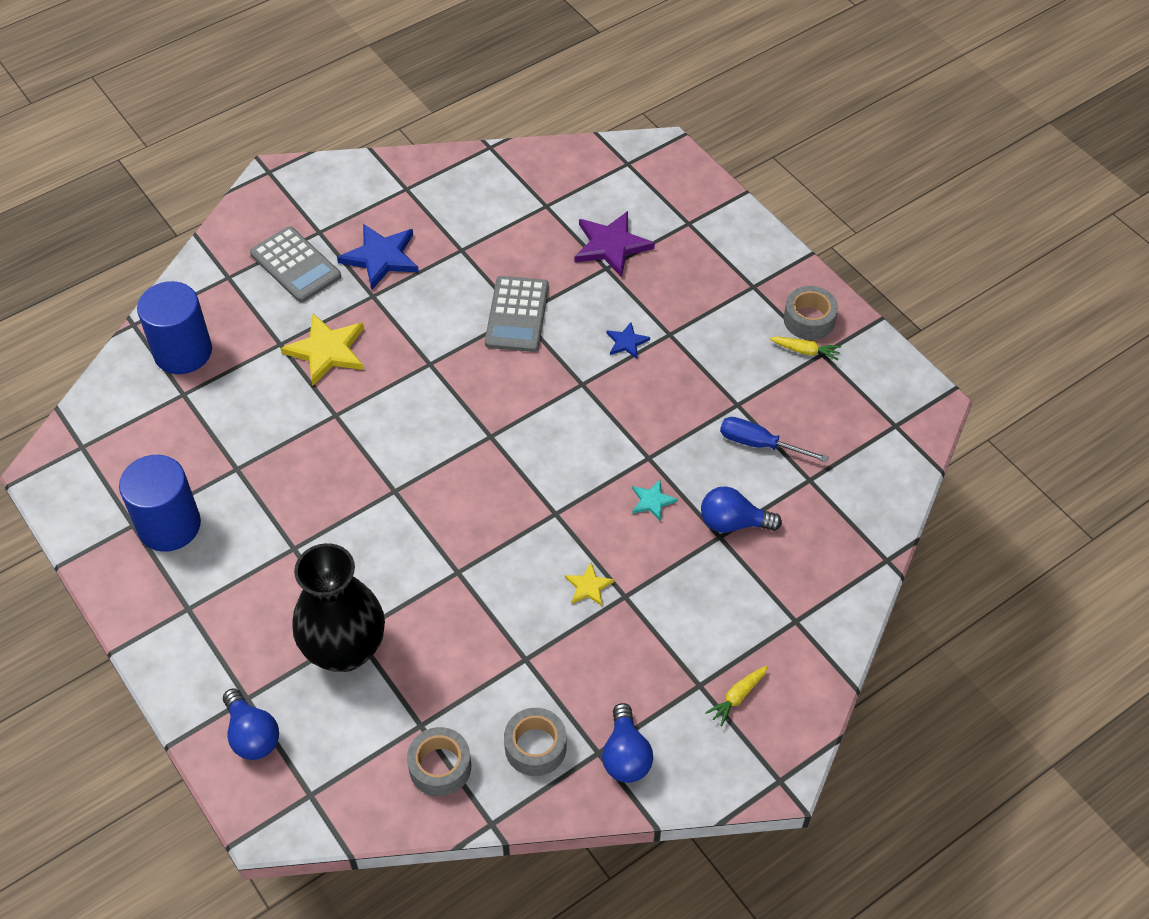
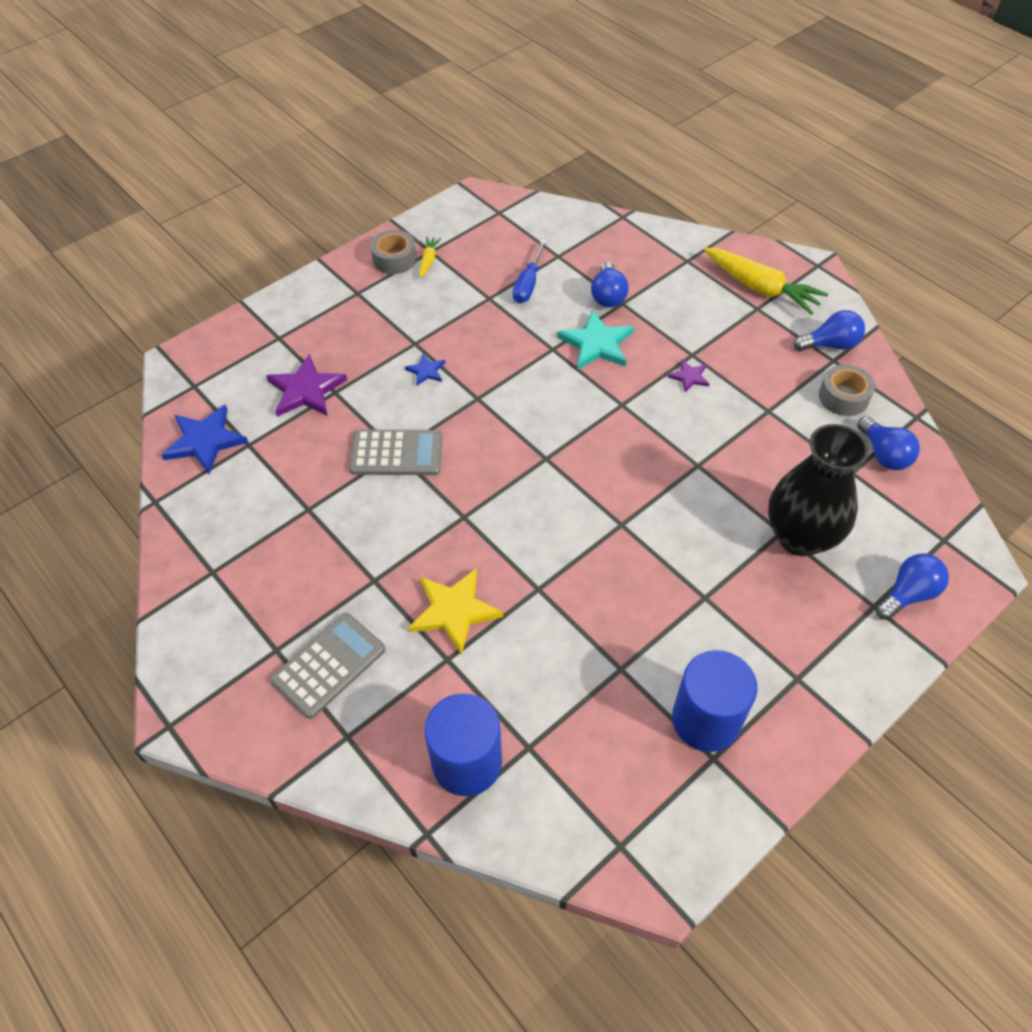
camera: 95 degrees left, 0 degrees up
blue star [337,224,419,290] -> blue star moved to [162,404,249,474]
grey tape [407,727,471,797] -> blue light bulb [857,416,920,470]
yellow star [565,562,614,606] -> purple star [668,359,709,393]
turquoise star [632,480,678,522] -> turquoise star [557,310,634,370], size x1.92
yellow carrot [705,666,768,726] -> yellow carrot [704,247,828,315], size x2.15

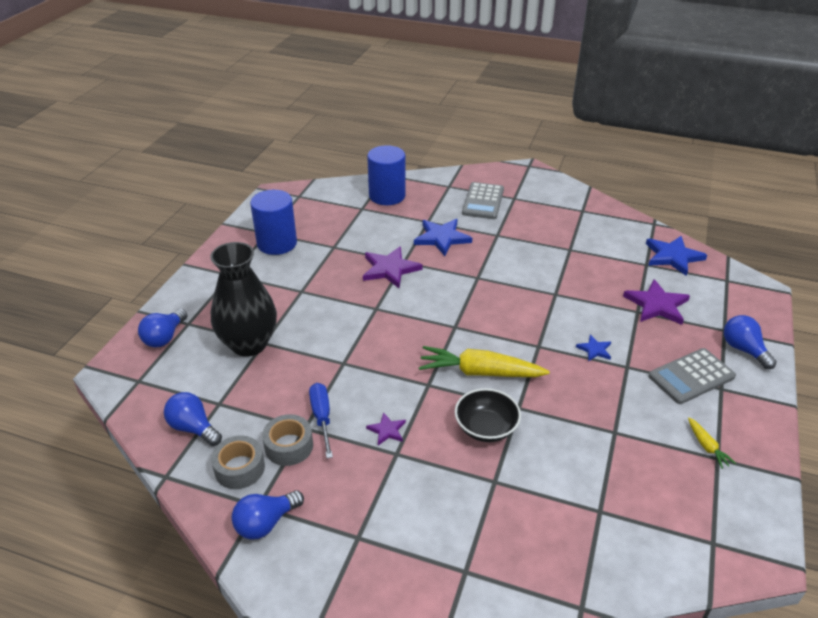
camera: 150 degrees right, 15 degrees down
grey calculator [349,430,443,475] -> grey calculator moved to [648,348,736,404]
grey tape [370,230,417,274] -> grey tape moved to [262,414,313,466]
yellow star [408,568,503,655] -> blue star [414,219,472,256]
blue screwdriver [513,239,547,303] -> blue screwdriver moved to [309,383,333,458]
turquoise star [557,310,634,370] -> black bowl [455,388,521,442]
blue light bulb [591,262,629,308] -> blue light bulb moved to [724,315,777,369]
yellow carrot [704,247,828,315] -> yellow carrot moved to [419,346,550,377]
none -> purple star [363,246,422,288]

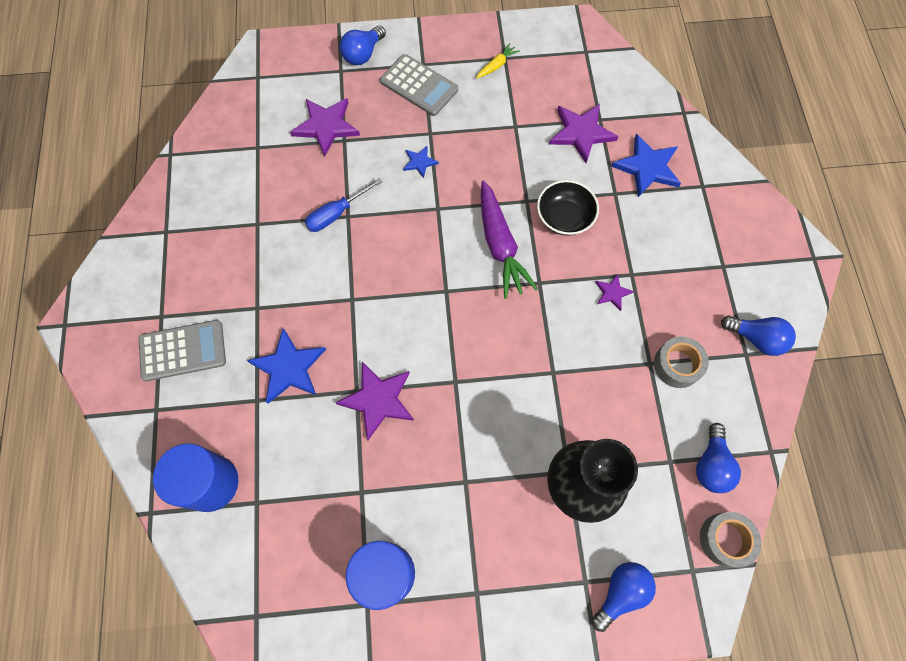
camera: 115 degrees left, 30 degrees up
blue light bulb [138,309,187,348] -> blue light bulb turned 45 degrees counterclockwise [591,562,656,632]
grey tape [211,436,265,489] -> grey tape moved to [700,512,761,567]
blue screwdriver [309,383,333,458] -> blue screwdriver moved to [305,178,382,232]
yellow carrot [419,346,550,377] -> purple carrot [481,180,538,299]
blue star [646,236,707,276] -> blue star moved to [611,134,681,197]
none -> purple star [549,104,619,163]

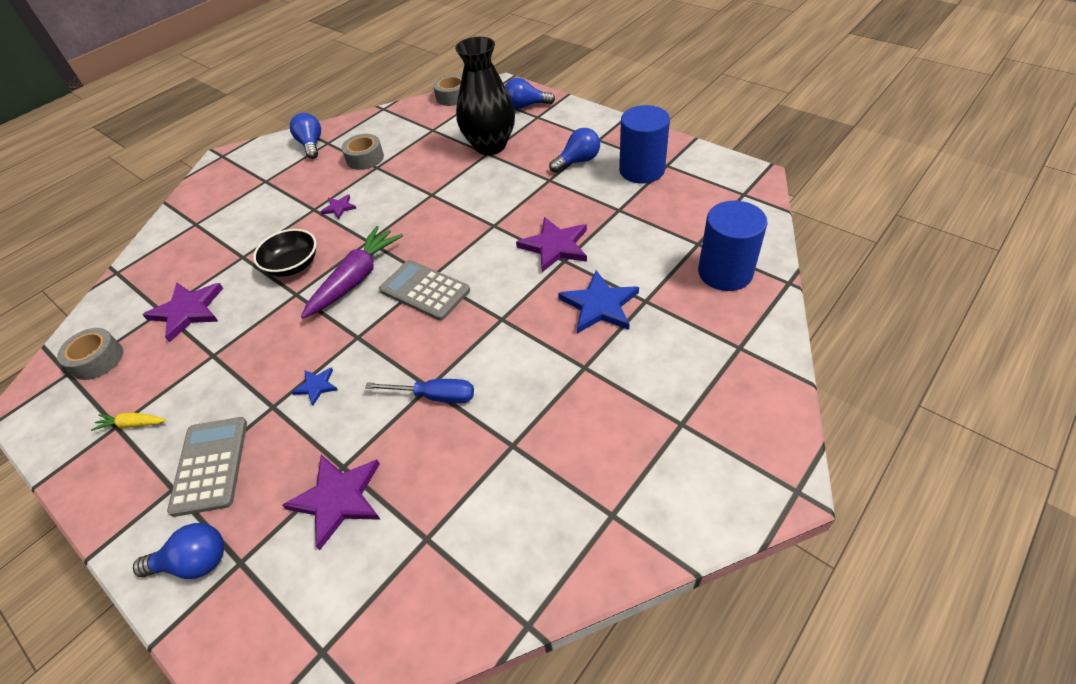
camera: 130 degrees left, 20 degrees down
grey calculator [139,320,226,381] -> grey calculator moved to [379,260,470,321]
blue star [611,134,681,197] -> none
blue light bulb [696,423,741,493] -> blue light bulb moved to [549,128,600,173]
none -> grey tape [57,328,123,380]

